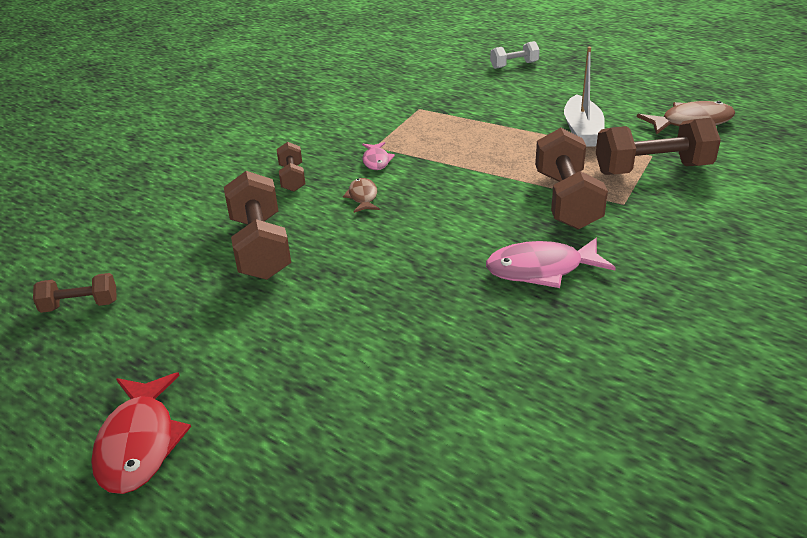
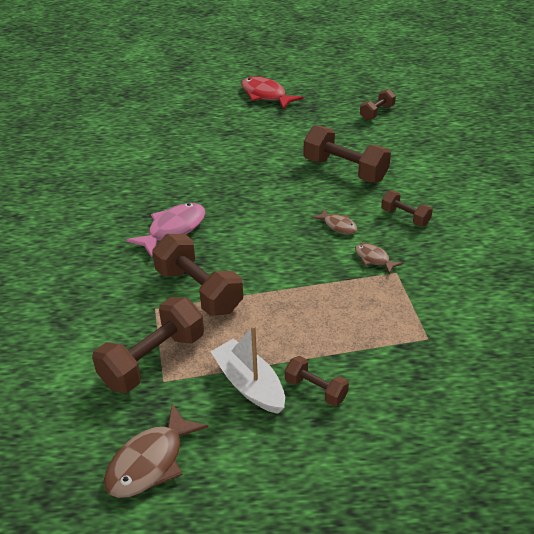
camera: 140 degrees right, 5 degrees up
pink fish [362,142,395,170] -> brown fish [355,243,403,275]
white dumbbell [490,41,540,69] -> none
none -> brown dumbbell [285,356,349,406]

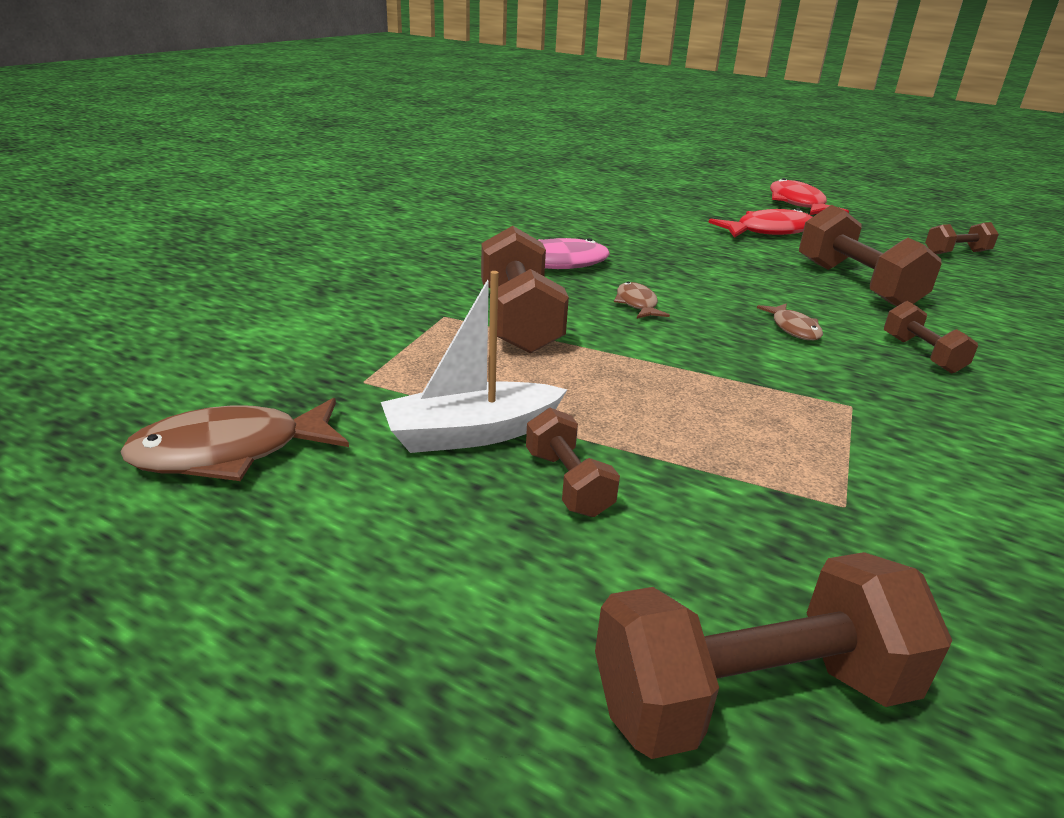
camera: 30 degrees right, 10 degrees down
brown dumbbell [92,297,204,393] -> brown dumbbell moved to [595,552,952,759]
white boat [210,325,285,414] -> white boat turned 105 degrees counterclockwise [381,271,568,453]
brown fish [355,243,403,275] -> brown fish moved to [614,282,670,319]
none -> red fish [708,208,812,238]

